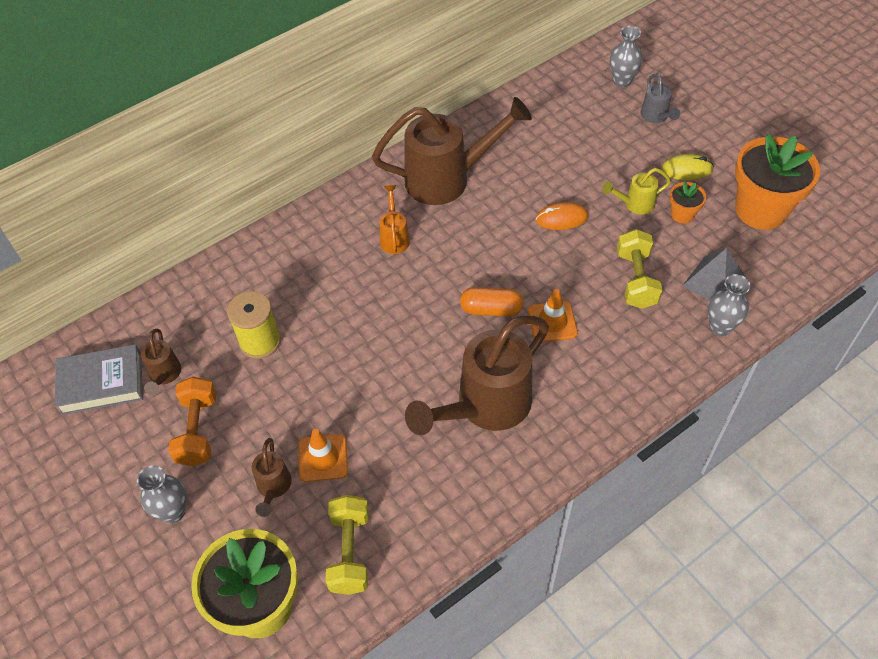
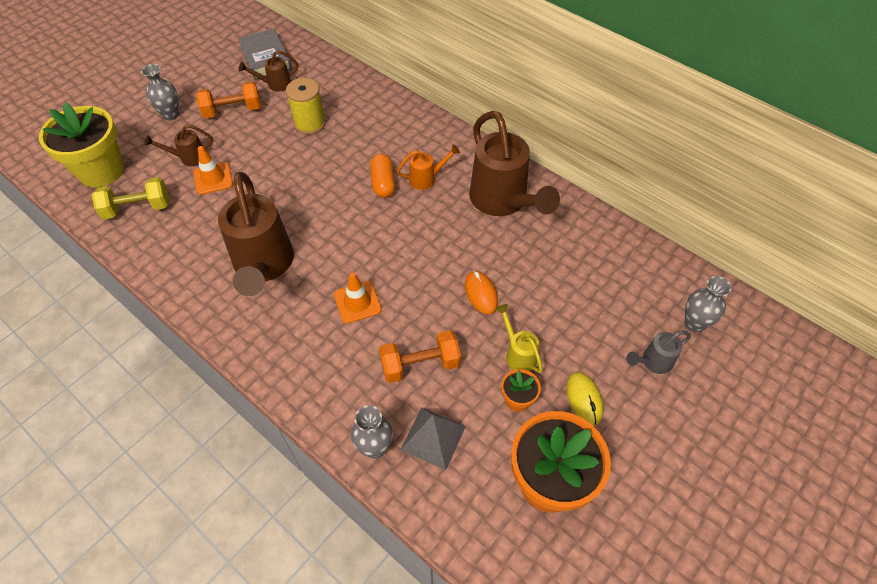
camera: 75 degrees right, 0 degrees up
brown watering can [405,316,549,435] -> brown watering can turned 135 degrees counterclockwise [218,172,294,296]
orange capsule [460,287,523,317] -> orange capsule moved to [370,154,395,198]
yellow dumbbell [617,229,663,309] -> orange dumbbell [379,330,461,383]

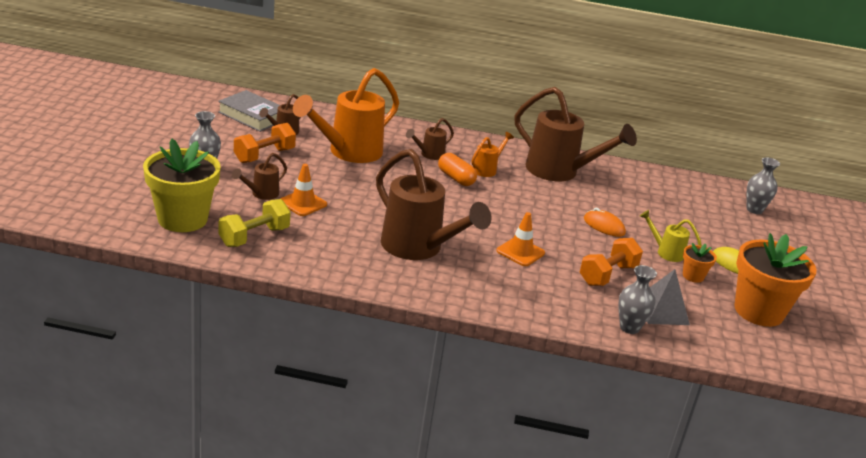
camera: 35 degrees left, 25 degrees down
yellow spool [286,78,326,135] -> orange watering can [293,68,399,163]
grey watering can [626,330,691,374] -> none
none -> brown watering can [406,118,454,160]

